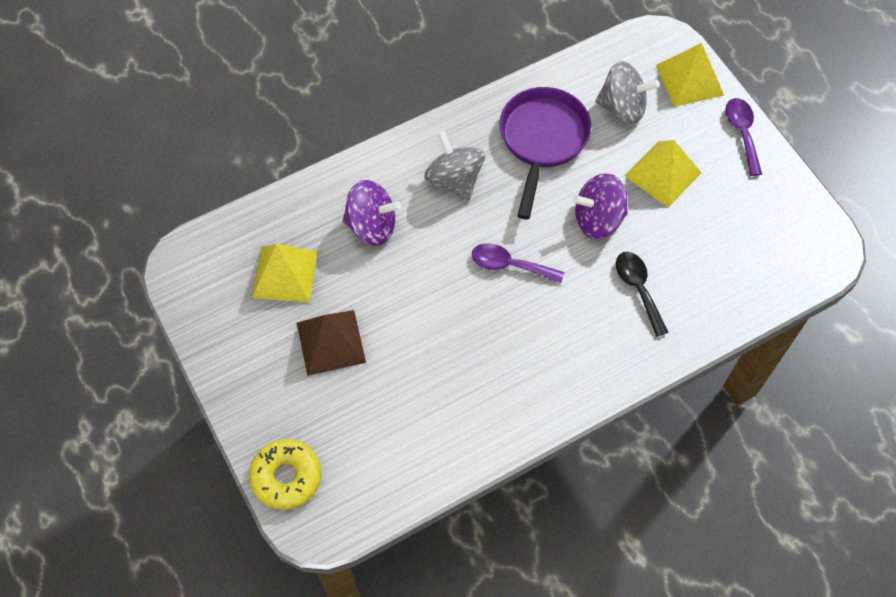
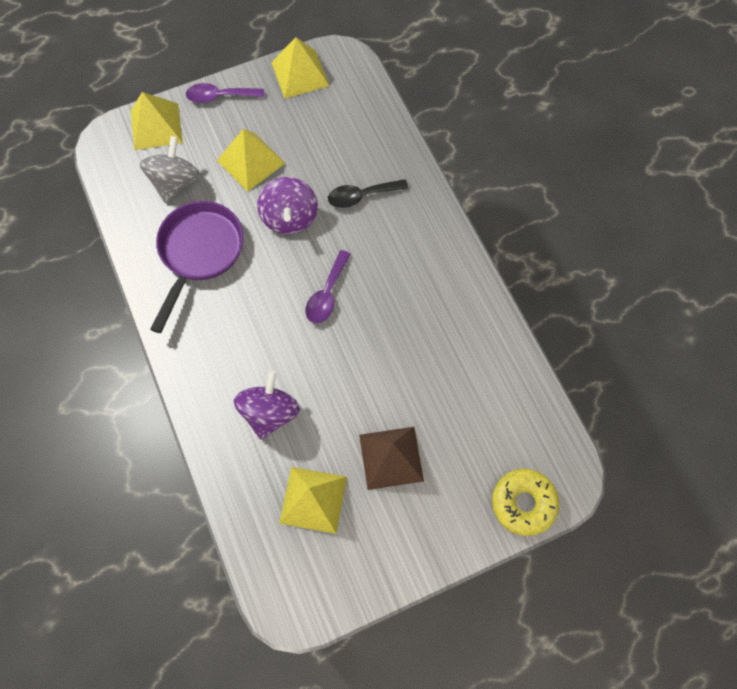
camera: 85 degrees left, 5 degrees up
grey spinning top [424,131,485,201] -> none
purple pan [499,87,591,219] -> purple pan turned 90 degrees clockwise [150,201,244,333]
none -> yellow pyramid [271,37,329,98]

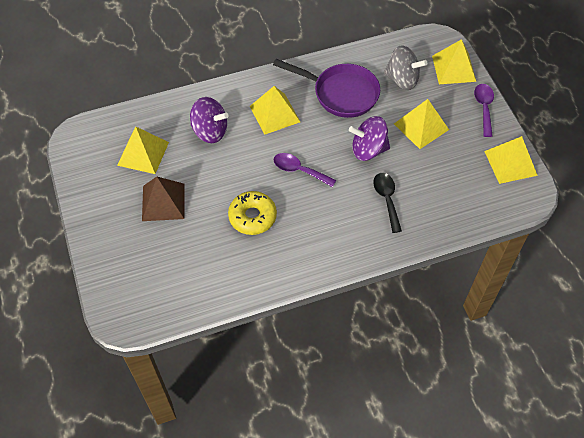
camera: 95 degrees right, 10 degrees down
yellow donut [492,469,559,536] -> yellow donut moved to [228,191,277,235]
none -> yellow pyramid [250,86,300,135]

